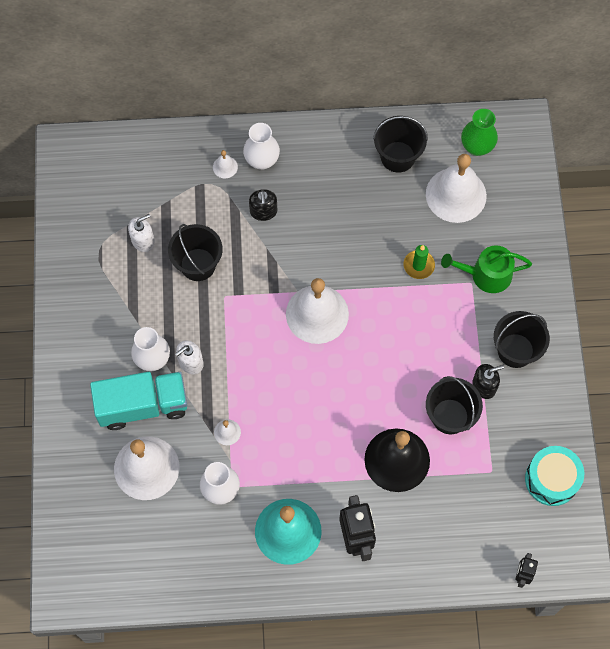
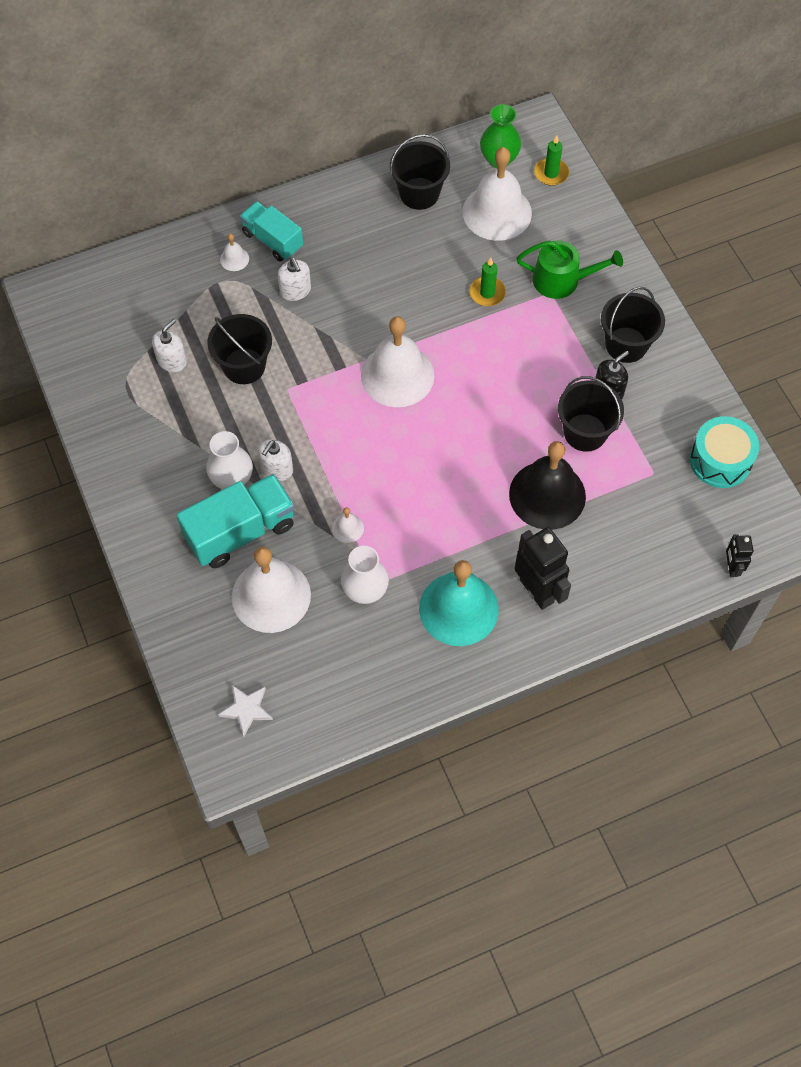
camera: 20 degrees left, 5 degrees down
white vase [243,123,280,170] -> turquoise truck [240,201,303,261]
black soap dispenser [249,189,277,221] -> white soap dispenser [278,258,311,301]
green watering can [441,245,532,293] -> green watering can turned 150 degrees counterclockwise [517,240,623,299]
none -> white star [218,685,273,736]
none -> green candle [534,135,569,186]

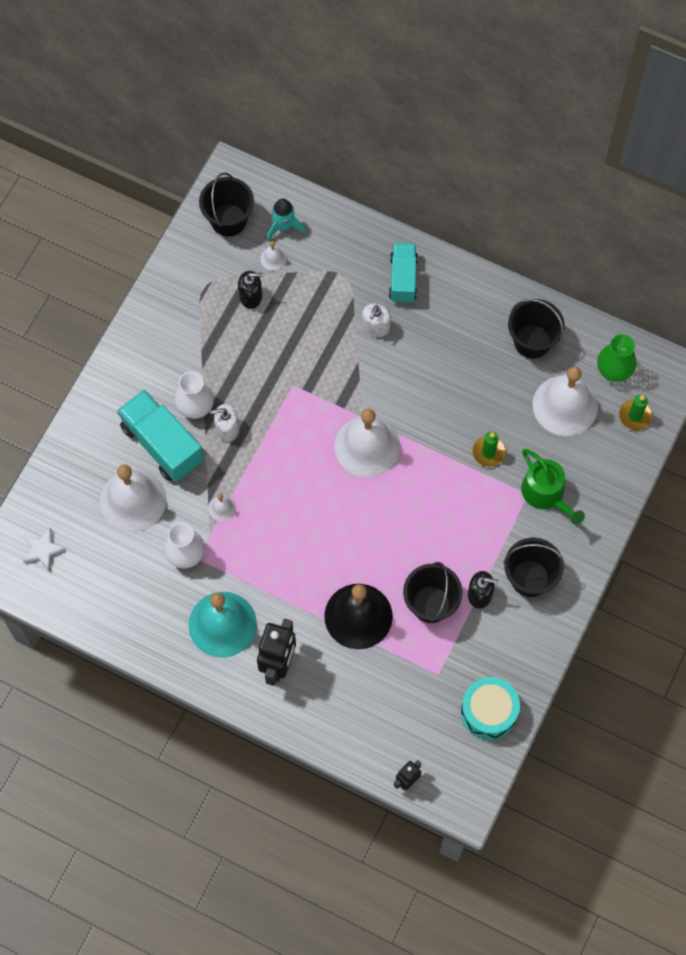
camera: 50 degrees right, 5 degrees up
white soap dispenser [152,319,187,372] -> black soap dispenser [238,271,263,309]
turquoise truck [177,474,295,568] -> turquoise truck turned 150 degrees counterclockwise [117,390,204,482]
black bucket [207,314,272,384] -> black bucket moved to [199,172,254,236]
white bell [220,234,249,271] -> white bell moved to [260,241,287,271]
none -> turquoise rocket [267,199,306,241]

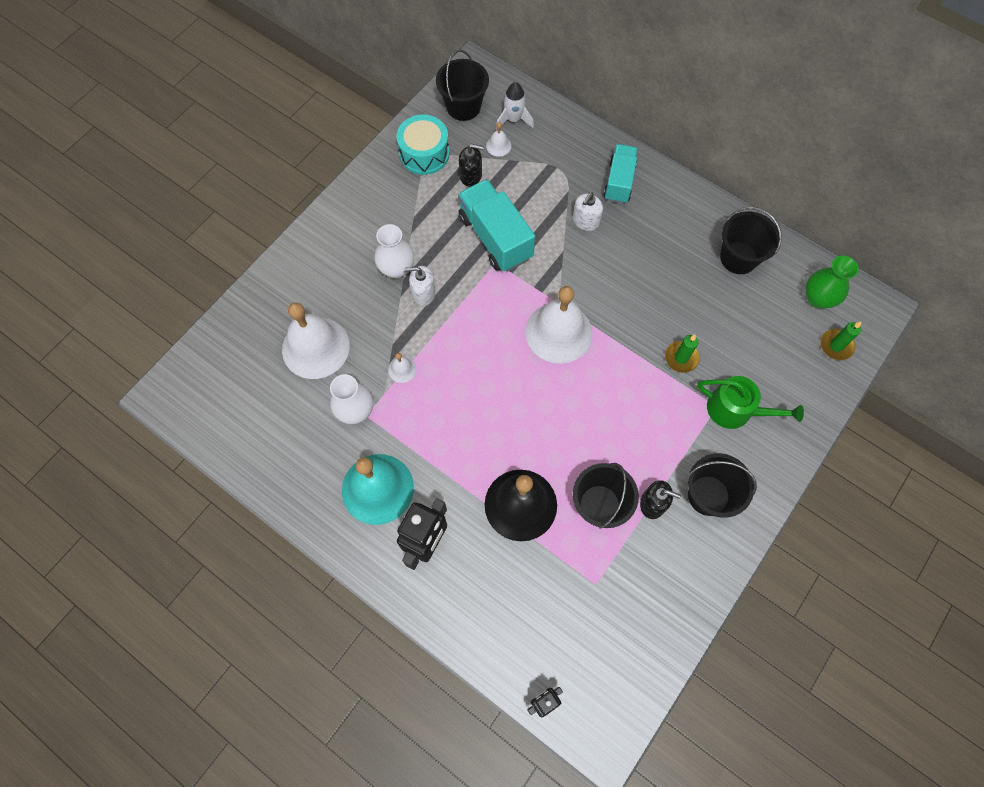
camera: 10 degrees right, 0 degrees up
white star [23,527,66,571] -> none
turquoise truck [117,390,204,482] -> turquoise truck moved to [458,179,535,272]
turquoise rocket [267,199,306,241] -> white rocket [496,82,534,130]
turquoise drum [461,677,520,740] -> turquoise drum moved to [397,115,449,175]
green watering can [521,449,585,525] -> green watering can turned 45 degrees counterclockwise [697,376,804,429]
white bell [532,366,598,436] -> none

